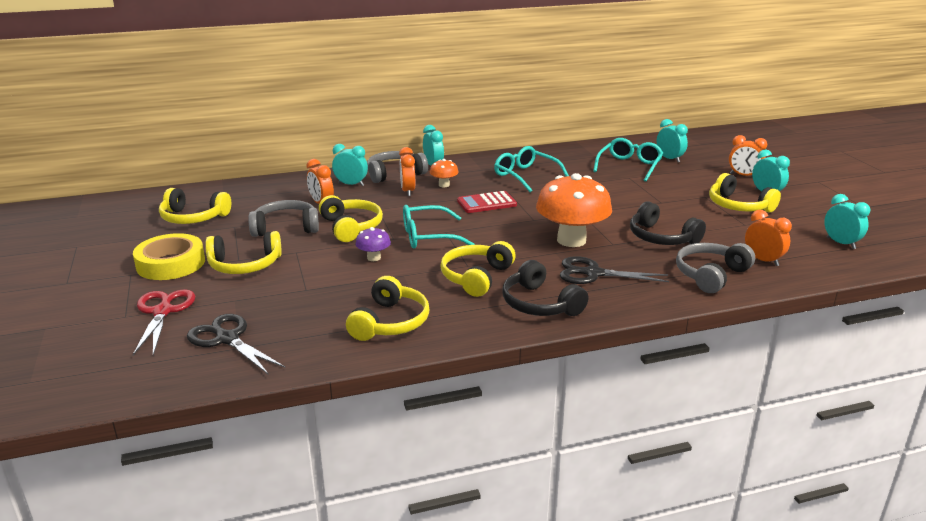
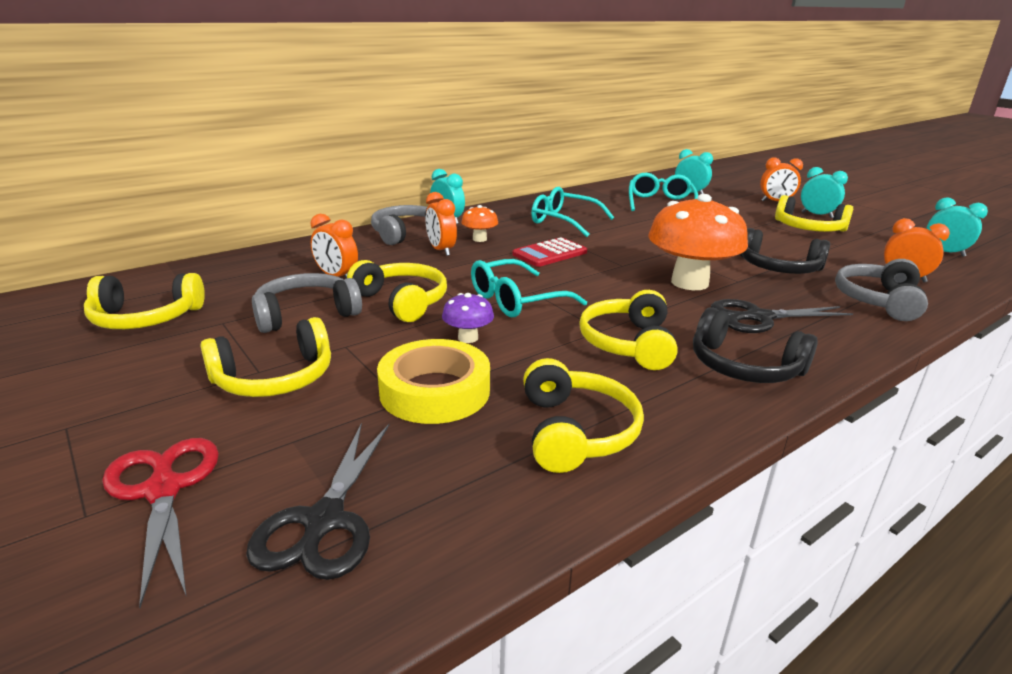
camera: 20 degrees left, 0 degrees up
yellow tape [133,233,205,280] -> yellow tape moved to [377,339,490,424]
black scissors [187,314,285,375] -> black scissors turned 105 degrees counterclockwise [246,422,389,580]
turquoise clock [332,144,368,186] -> none

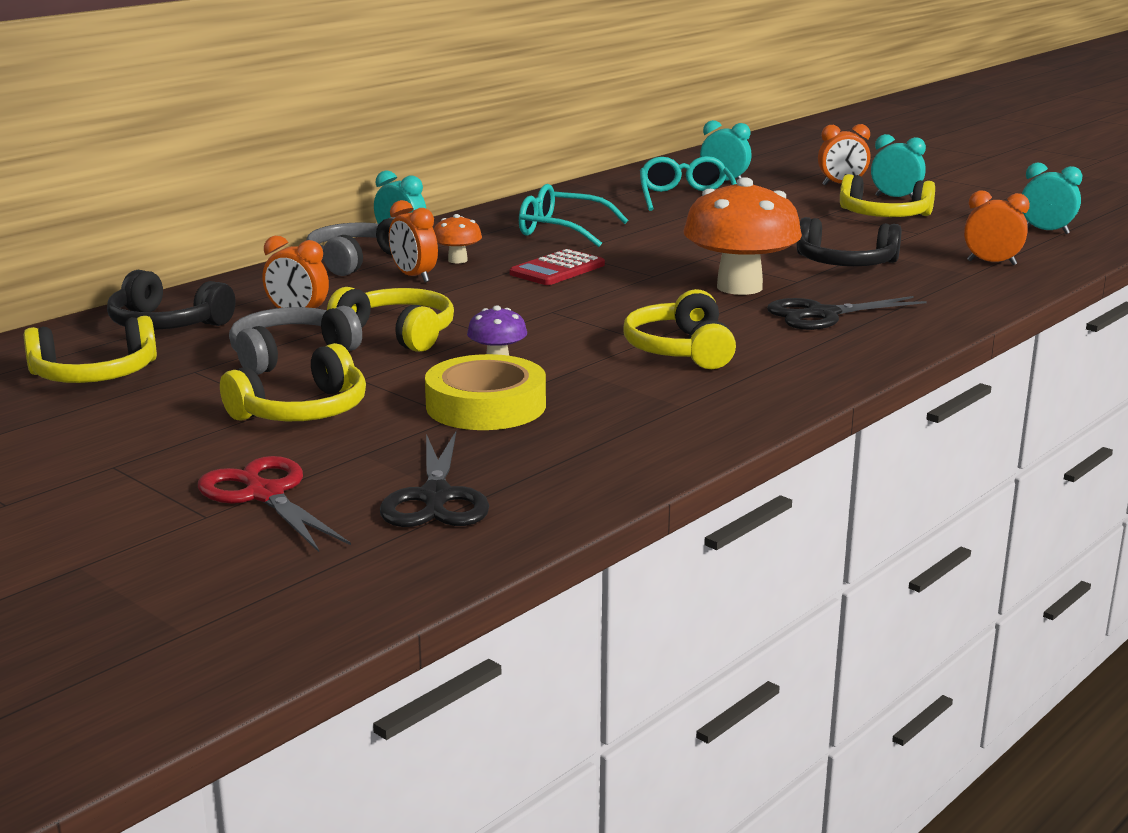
camera: 10 degrees left, 5 degrees down
turquoise glasses [471,259,587,317] -> none
yellow headphones [523,358,644,473] -> none
black headphones [693,307,818,383] -> black headphones moved to [107,270,235,330]
grey headphones [835,259,928,321] -> none

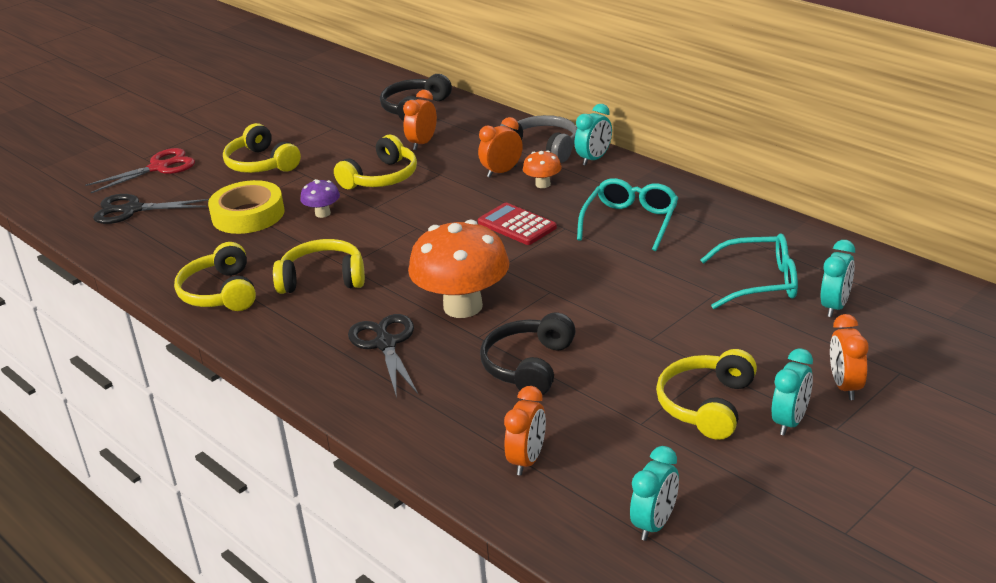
camera: 95 degrees right, 10 degrees up
yellow headphones [24,316,157,383] -> yellow headphones moved to [174,242,256,311]
grey headphones [229,306,362,375] -> none

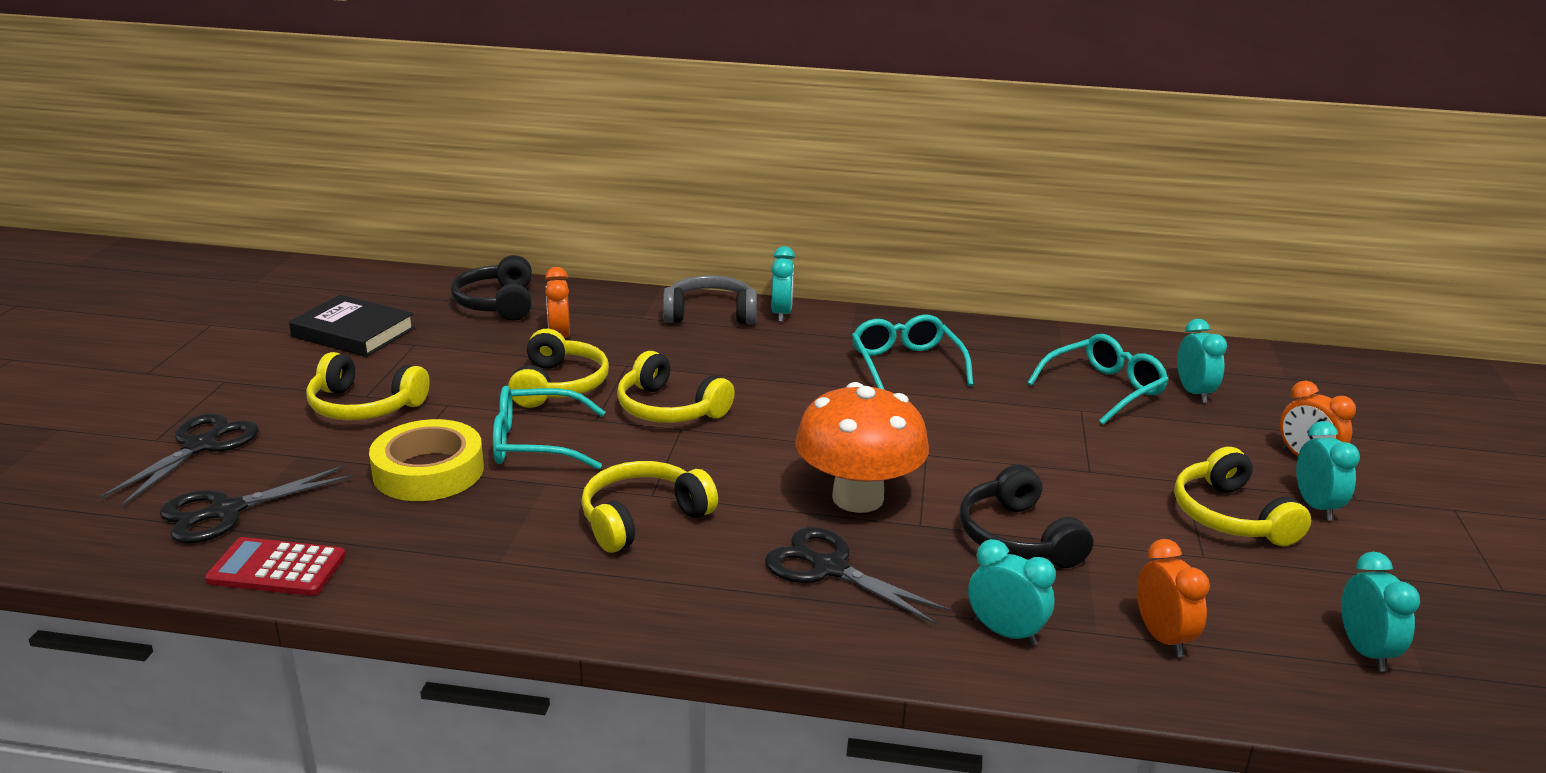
camera: 40 degrees left, 5 degrees down
red scissors [85,148,195,193] -> black scissors [98,413,259,507]
yellow headphones [174,242,256,311] -> yellow headphones moved to [617,351,735,423]
purple mushroom [300,179,340,218] -> turquoise glasses [493,385,605,470]
orange clock [478,117,523,178] -> none
red calculator [478,203,557,245] -> red calculator moved to [205,537,346,596]
orange mushroom [523,150,562,188] -> none
none -> black book [289,295,415,357]
none -> turquoise clock [968,539,1056,646]

